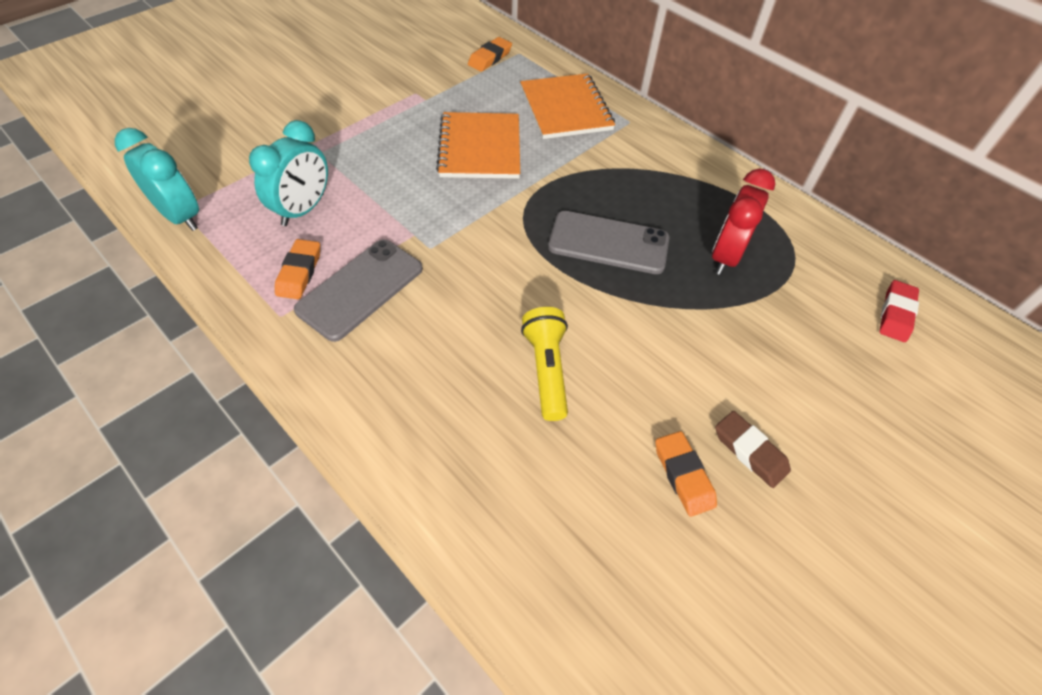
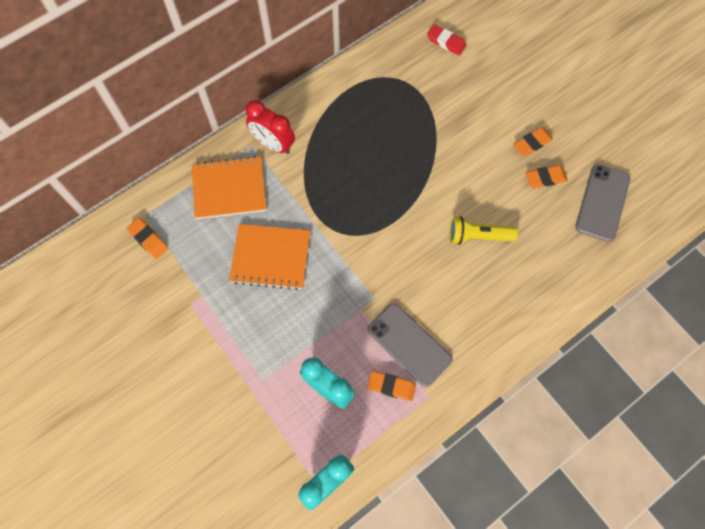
camera: 80 degrees left, 15 degrees up
grey phone [548,211,670,274] -> grey phone moved to [575,164,630,242]
red clock [712,169,775,275] -> red clock moved to [246,100,295,154]
brown eraser [715,411,791,488] -> orange eraser [513,127,553,156]

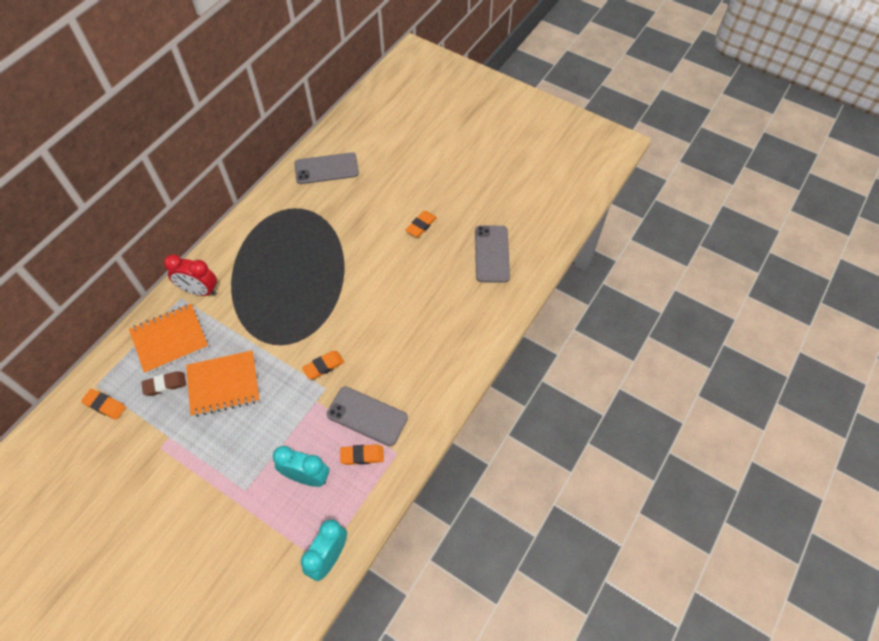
camera: 20 degrees left, 10 degrees down
red eraser [427,24,467,56] -> grey phone [295,153,359,184]
yellow flashlight [449,216,518,245] -> none
orange eraser [525,165,568,188] -> orange eraser moved to [302,351,344,379]
none -> brown eraser [141,371,186,396]

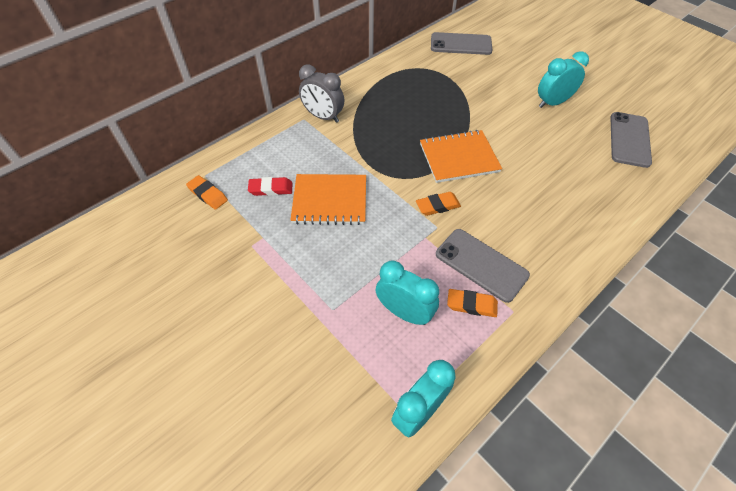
camera: 15 degrees right, 5 degrees down
orange notebook [129,304,209,374] -> orange notebook moved to [420,130,502,183]
brown eraser [141,371,186,396] -> red eraser [248,177,292,196]
red clock [164,254,217,296] -> grey clock [299,64,344,123]
orange eraser [405,211,437,237] -> turquoise clock [538,51,589,108]

